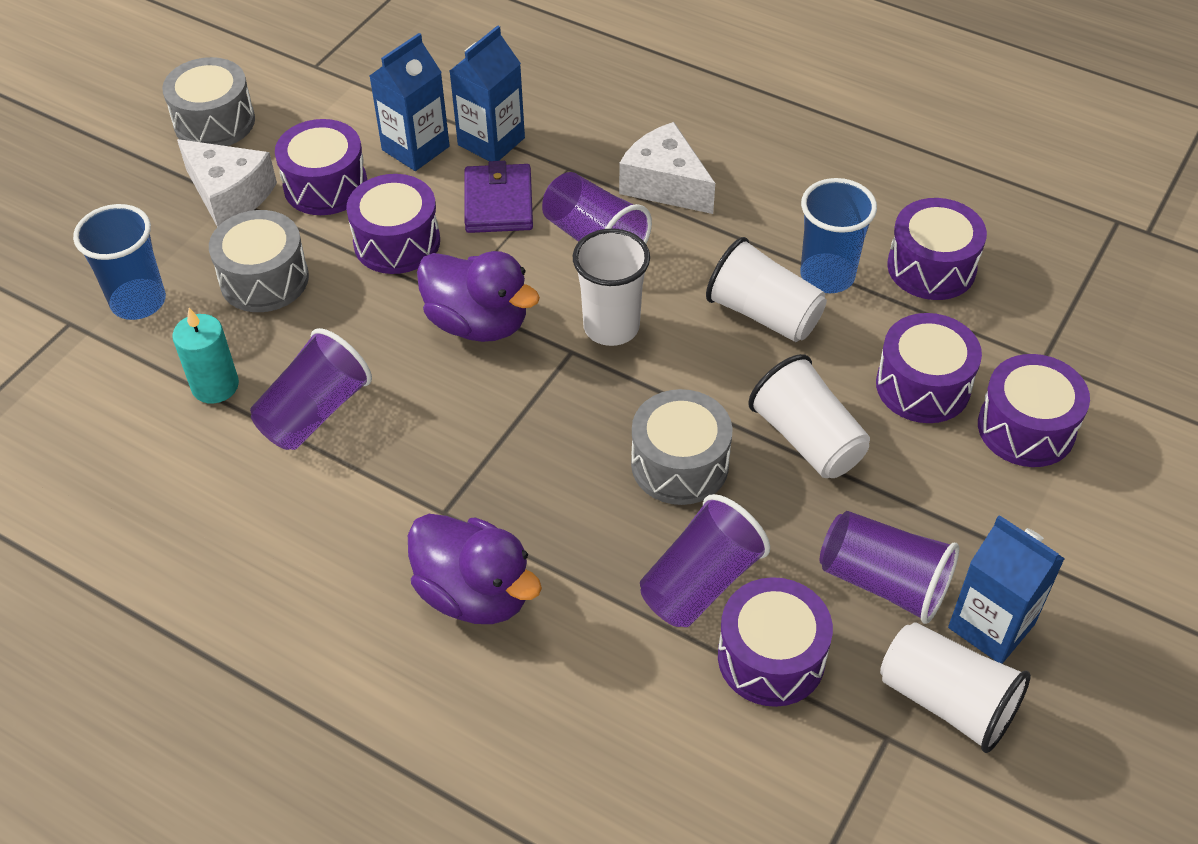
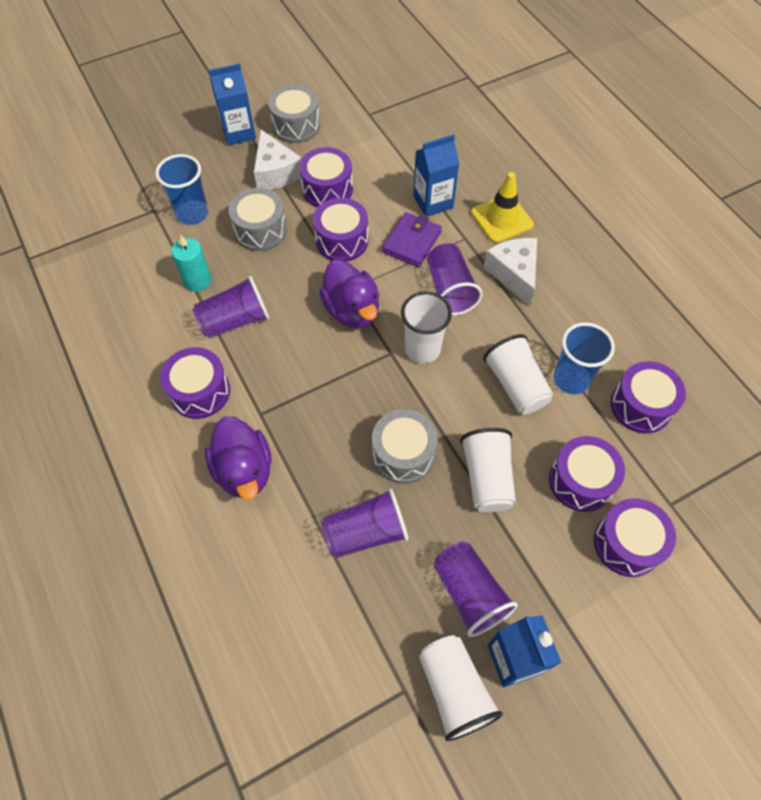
camera: 30 degrees right, 10 degrees up
blue carton [370,33,450,171] -> blue carton moved to [209,63,256,145]
purple drum [718,577,833,707] -> purple drum moved to [160,347,230,419]
none -> yellow traffic cone [471,172,534,243]

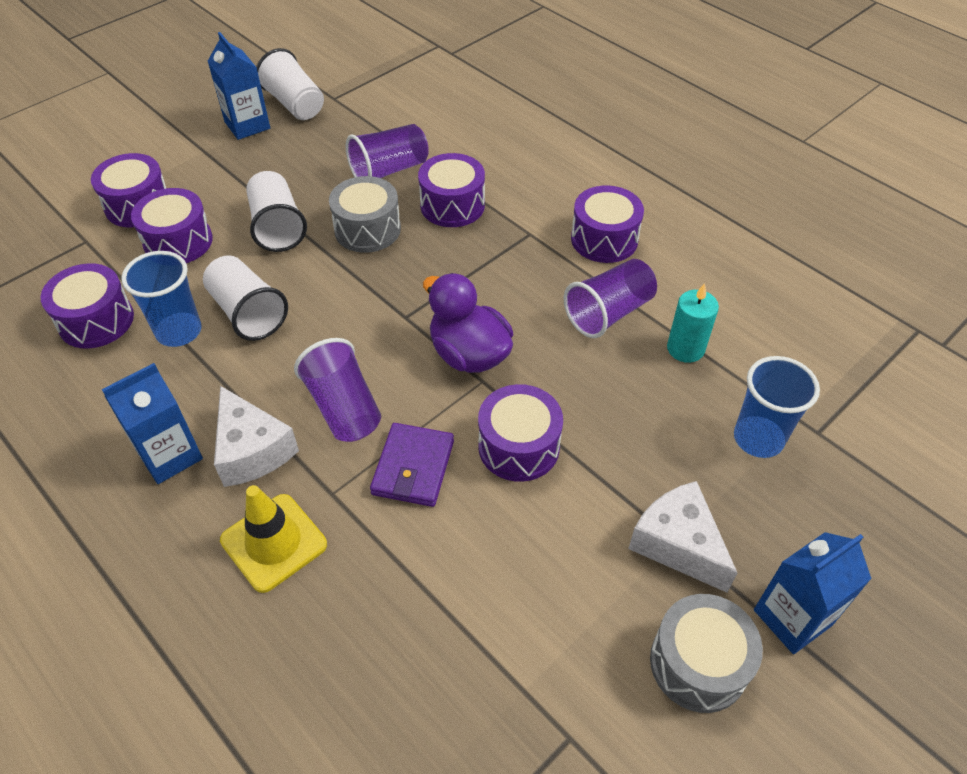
camera: 165 degrees right, 10 degrees down
purple duck [205,416,272,500] -> none
grey drum [229,188,287,251] -> none
purple drum [299,147,353,207] -> purple drum moved to [418,153,485,227]
white cup [401,291,452,363] -> none
blue carton [413,134,459,217] -> blue carton moved to [102,363,203,484]
purple cup [433,542,518,637] -> none

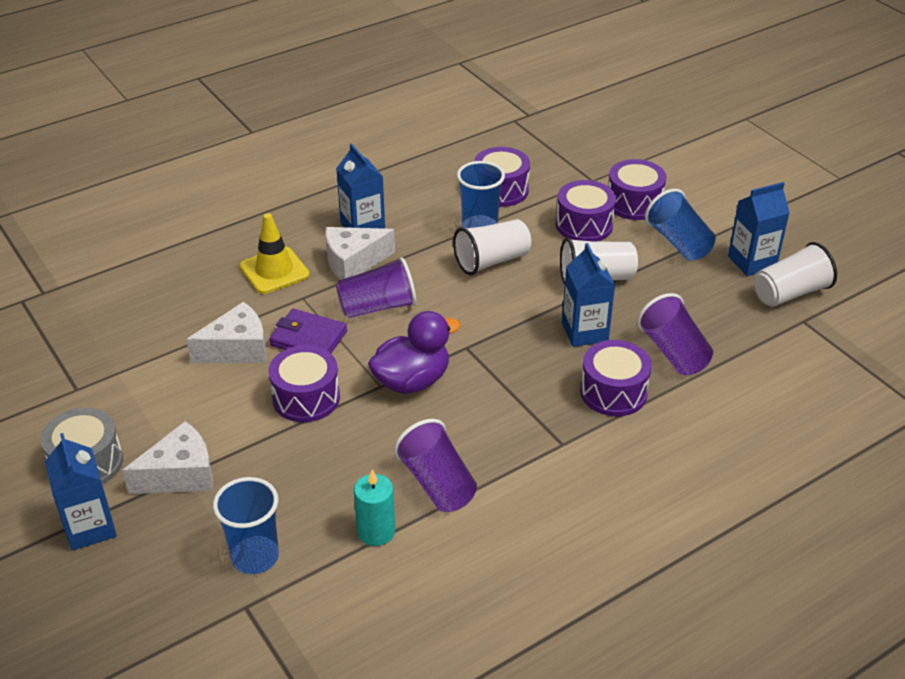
camera: 100 degrees right, 10 degrees down
grey drum [329,176,401,253] -> blue carton [562,243,615,347]
purple drum [571,185,644,263] -> none
none -> white cheese [186,302,267,363]
none -> blue cup [645,189,716,261]

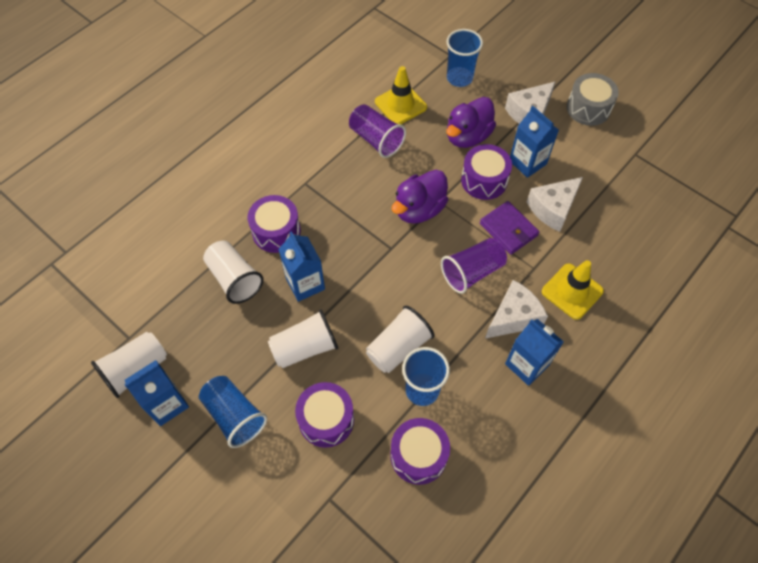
camera: 165 degrees right, 20 degrees up
blue carton [45,433,117,550] -> blue carton moved to [510,106,559,178]
purple wallet [269,309,347,353] -> purple wallet turned 45 degrees clockwise [480,201,539,255]
turquoise candle [354,470,395,546] -> yellow traffic cone [375,66,427,124]
purple drum [608,159,667,220] -> none
purple cup [637,293,713,375] -> white cup [203,241,264,304]
none -> purple duck [447,97,496,148]

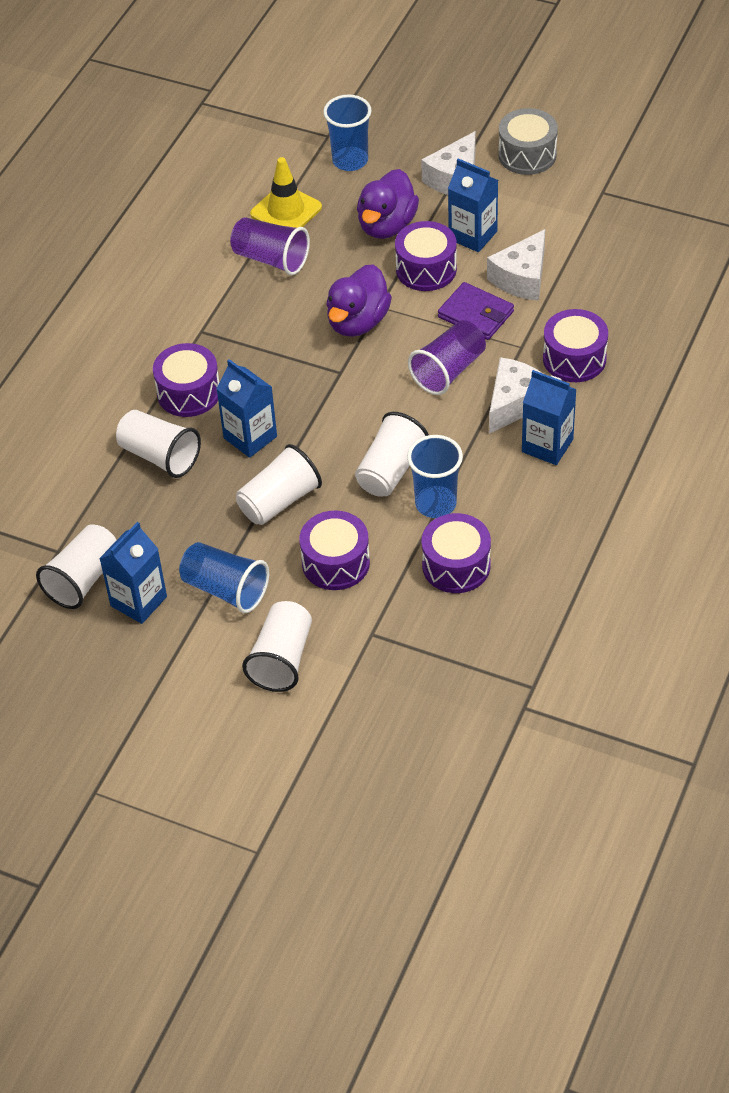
camera: 15 degrees left, 10 degrees down
yellow traffic cone [542,260,604,320] -> purple drum [543,309,608,382]
none -> white cup [242,601,312,692]

